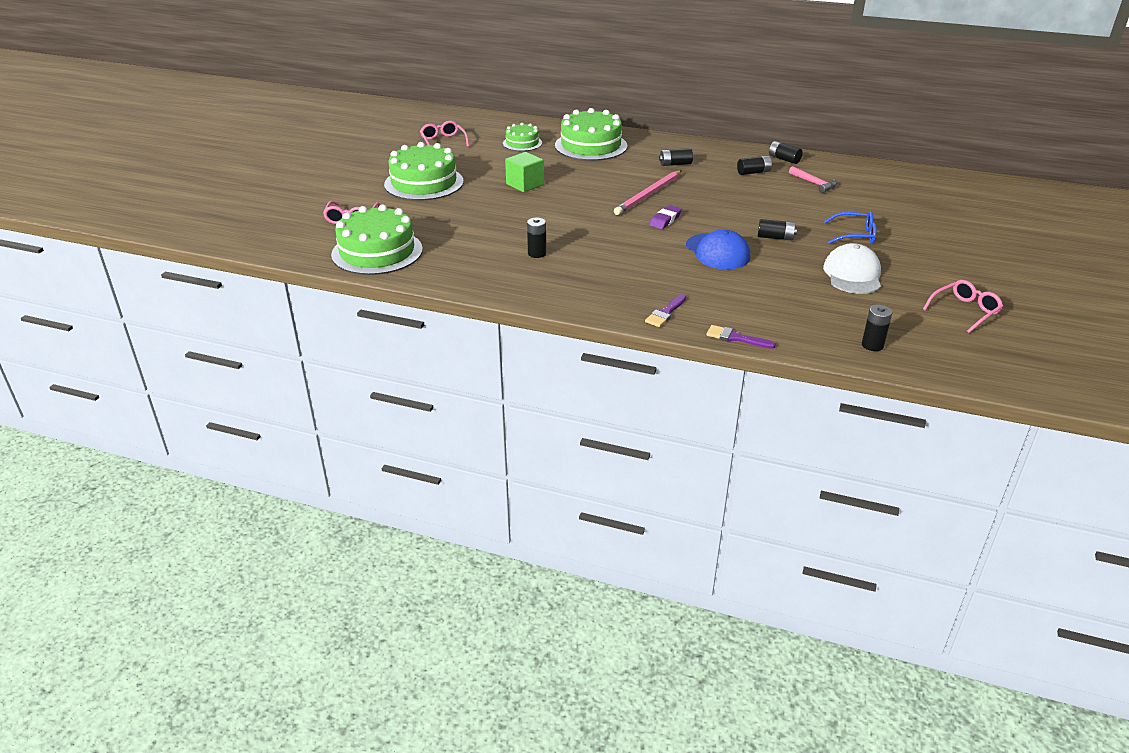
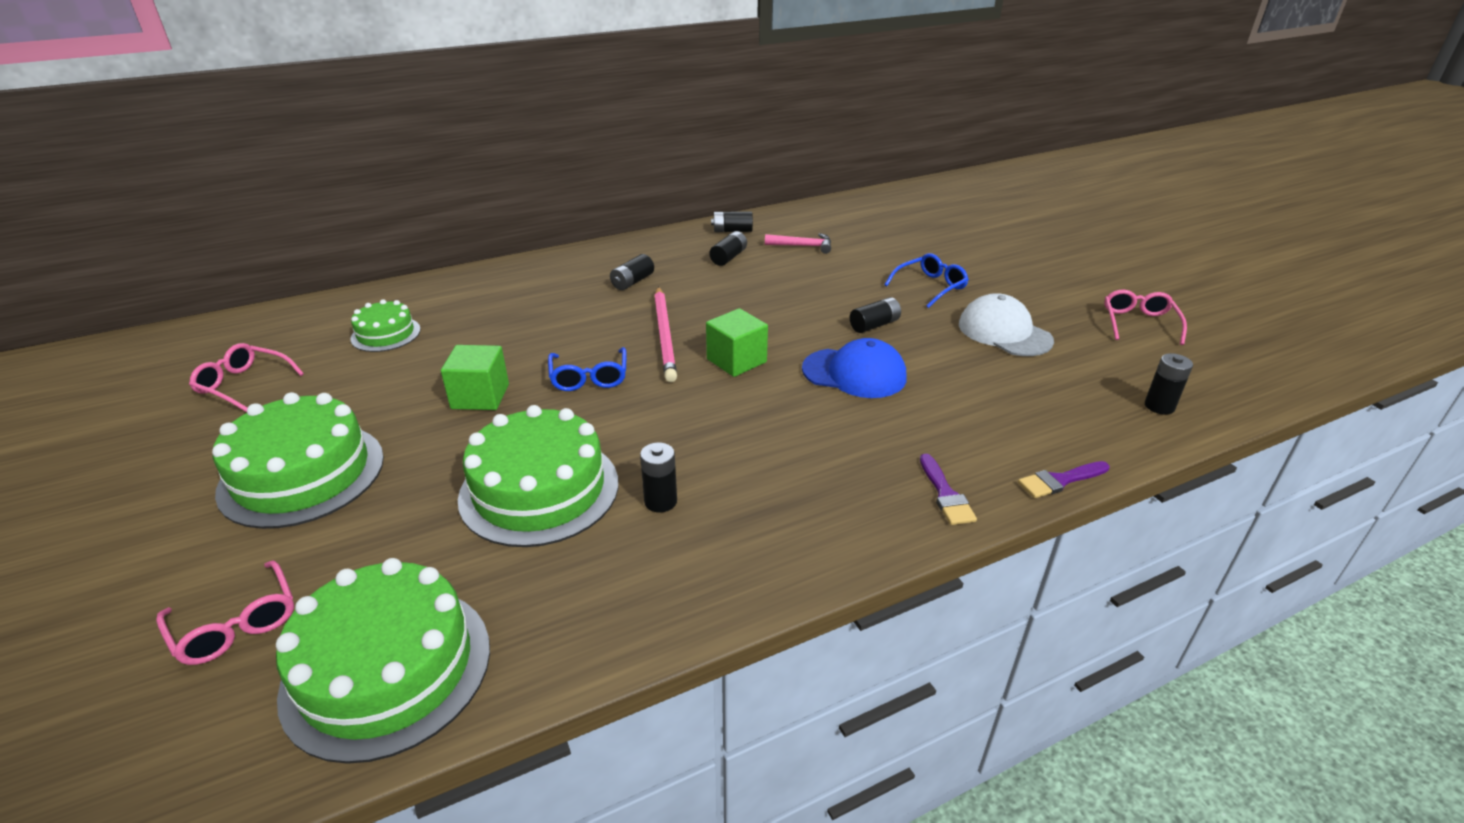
camera: 45 degrees left, 0 degrees up
green cake [555,108,627,161] -> green cake moved to [458,405,618,547]
purple eraser [649,205,682,229] -> green cube [706,308,768,377]
none -> blue glasses [548,347,627,391]

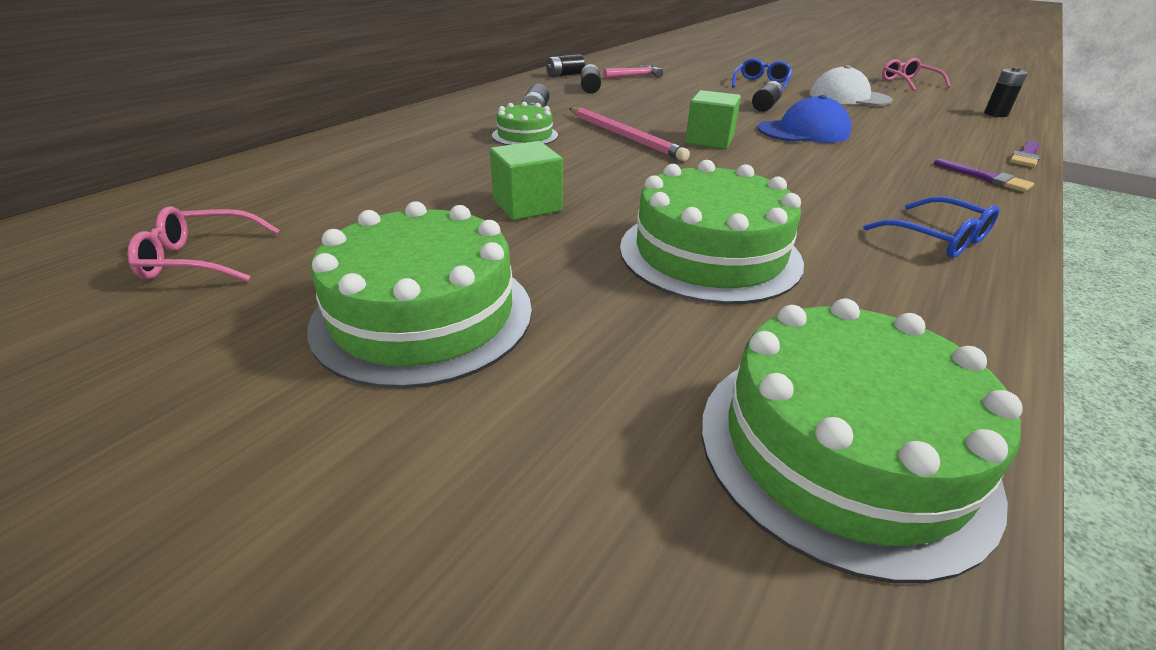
camera: 30 degrees left, 0 degrees up
pink glasses [156,561,294,665] -> none
green cake [350,299,421,352] -> green cake moved to [492,102,558,145]
blue glasses [548,347,627,391] -> blue glasses moved to [863,196,1000,258]
black battery [640,442,677,513] -> none

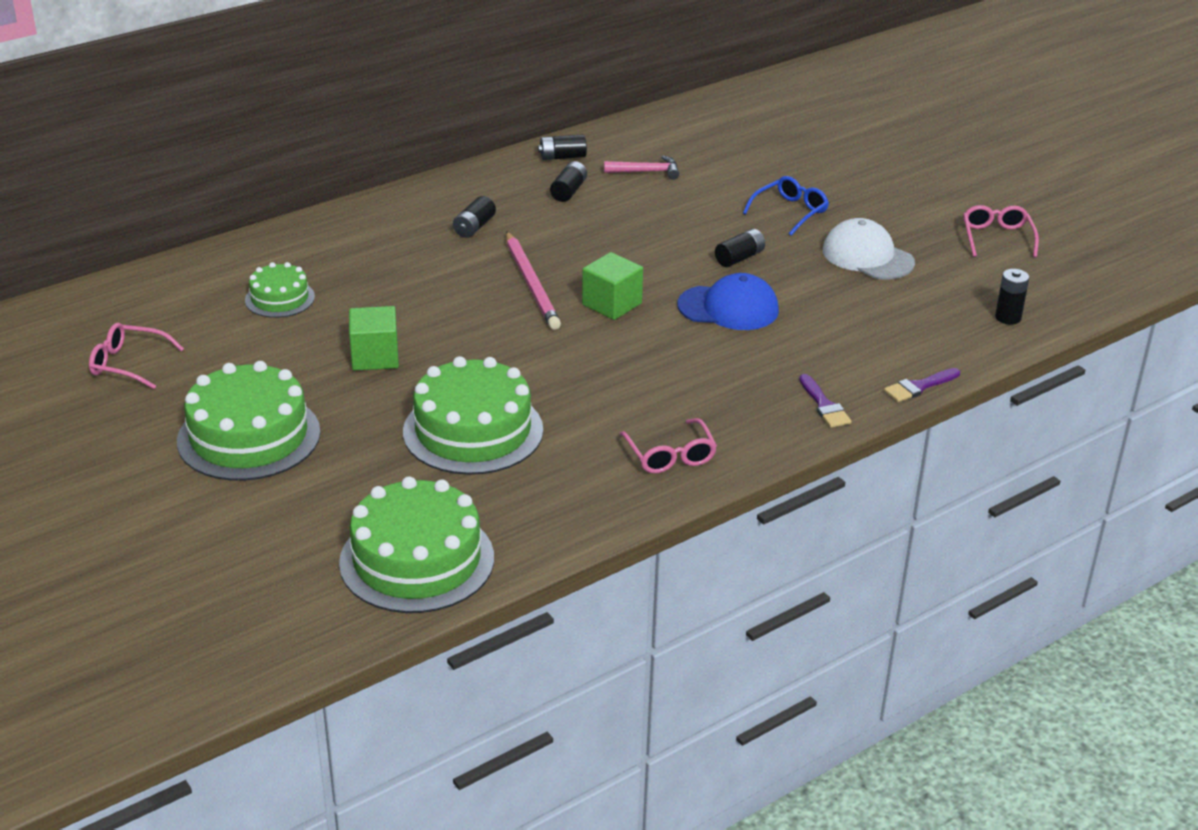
camera: 20 degrees right, 0 degrees up
green cake [492,102,558,145] -> green cake moved to [245,262,315,318]
blue glasses [863,196,1000,258] -> pink glasses [620,418,717,474]

